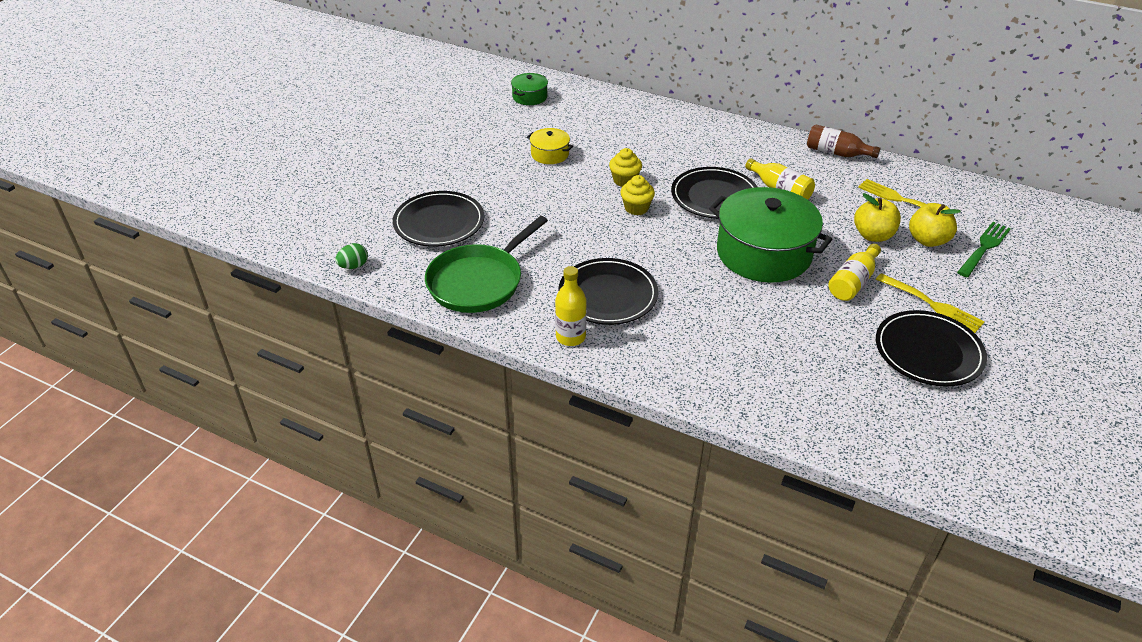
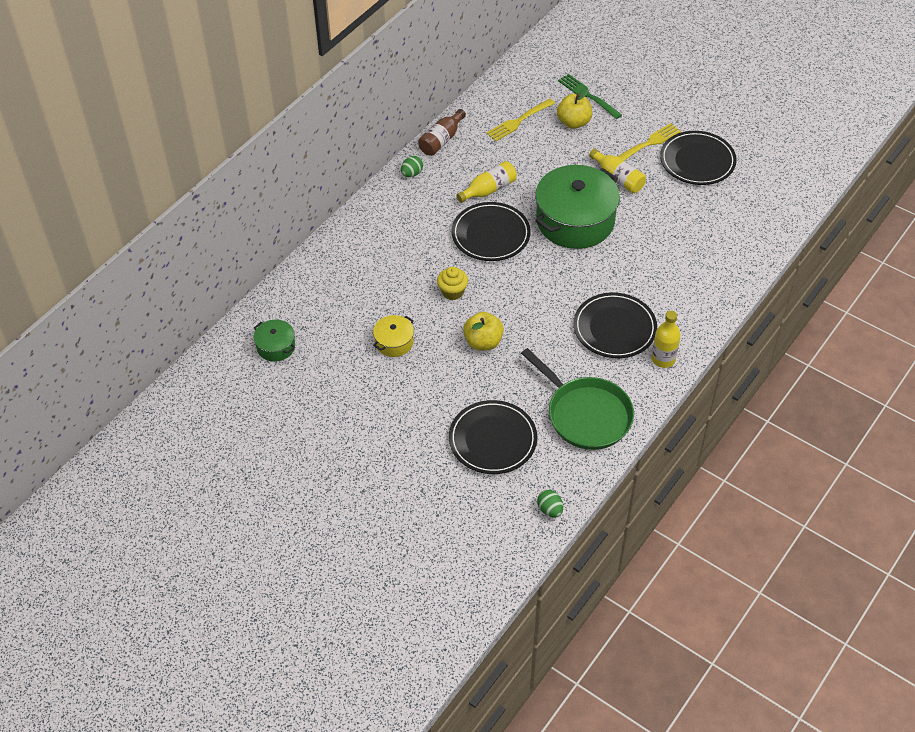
camera: 80 degrees left, 10 degrees up
yellow cupcake [620,175,655,215] -> none
yellow apple [854,193,901,242] -> yellow apple moved to [463,312,504,350]
none -> green egg [401,156,423,177]

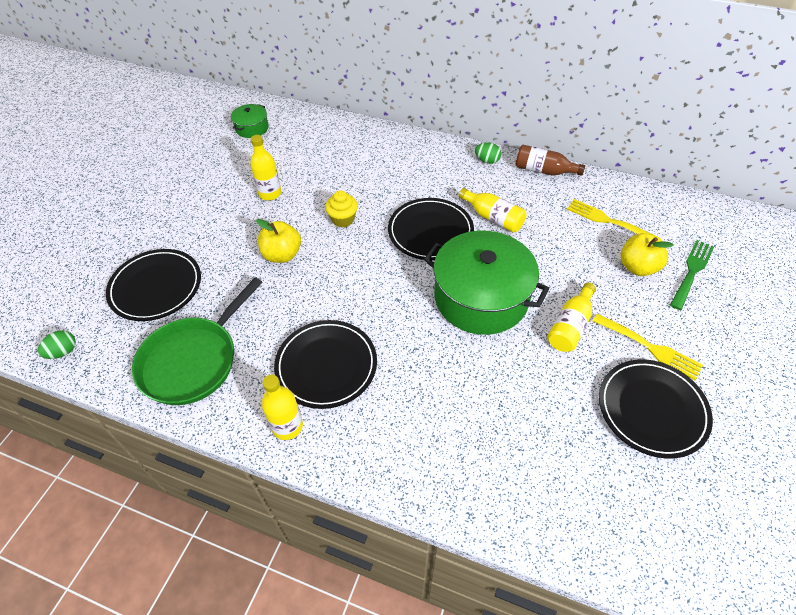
camera: 75 degrees right, 0 degrees up
yellow pot [373,315,414,357] -> yellow bottle [250,135,281,200]

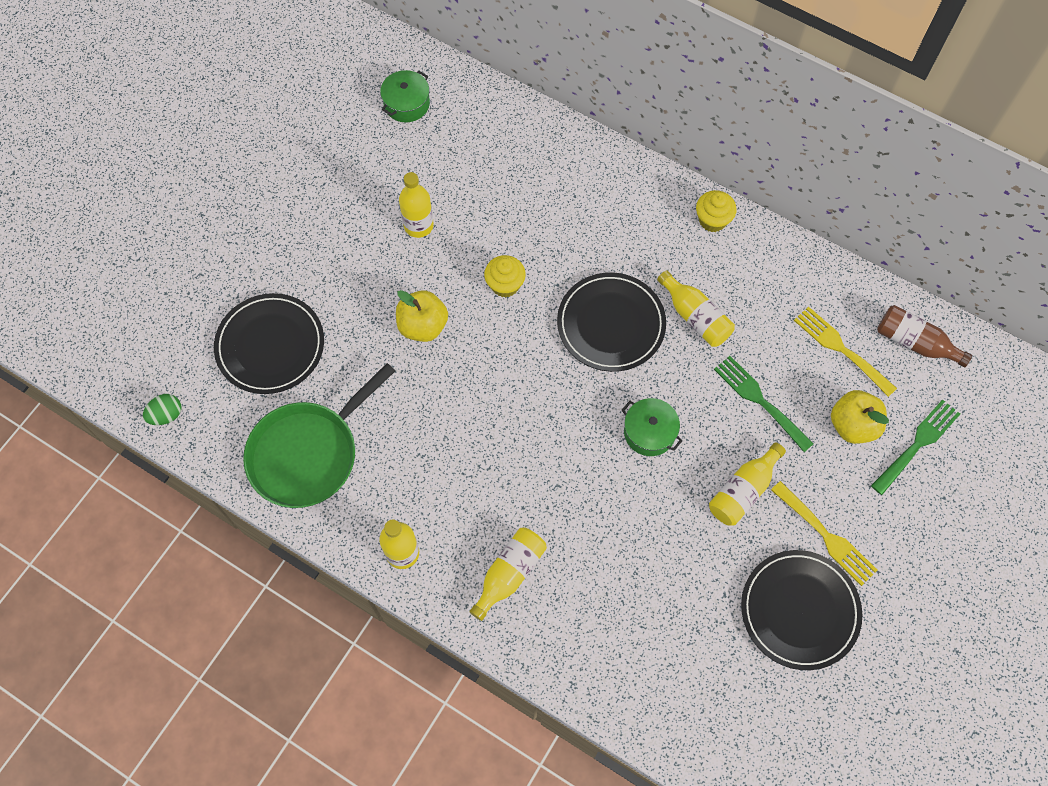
camera: 10 degrees right, 15 degrees up
black plate [274,320,377,409] -> none
green pot [424,231,549,335] -> green pot [622,398,682,456], size x0.46
green egg [475,142,501,164] -> yellow cupcake [696,190,736,232]
brown bottle [515,145,585,176] -> brown bottle moved to [877,305,972,367]
none -> yellow bottle [469,527,547,621]
none -> green fork [714,356,814,452]

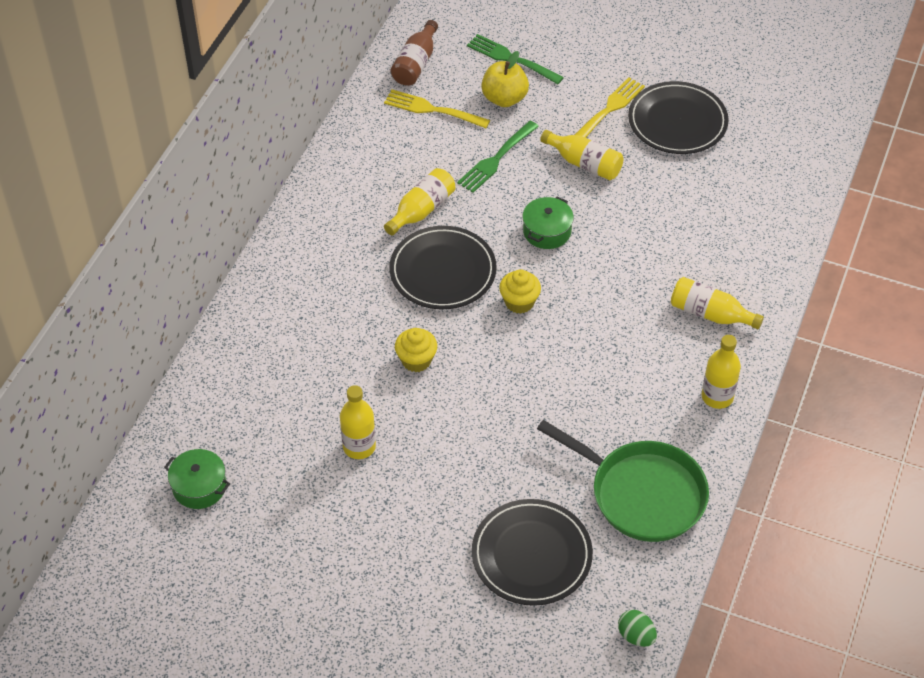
camera: 100 degrees left, 15 degrees down
yellow apple [396,290,448,342] -> none
yellow cupcake [696,190,736,232] -> yellow cupcake moved to [499,269,541,314]
yellow fork [794,306,897,397] -> yellow fork turned 75 degrees clockwise [384,90,490,128]

